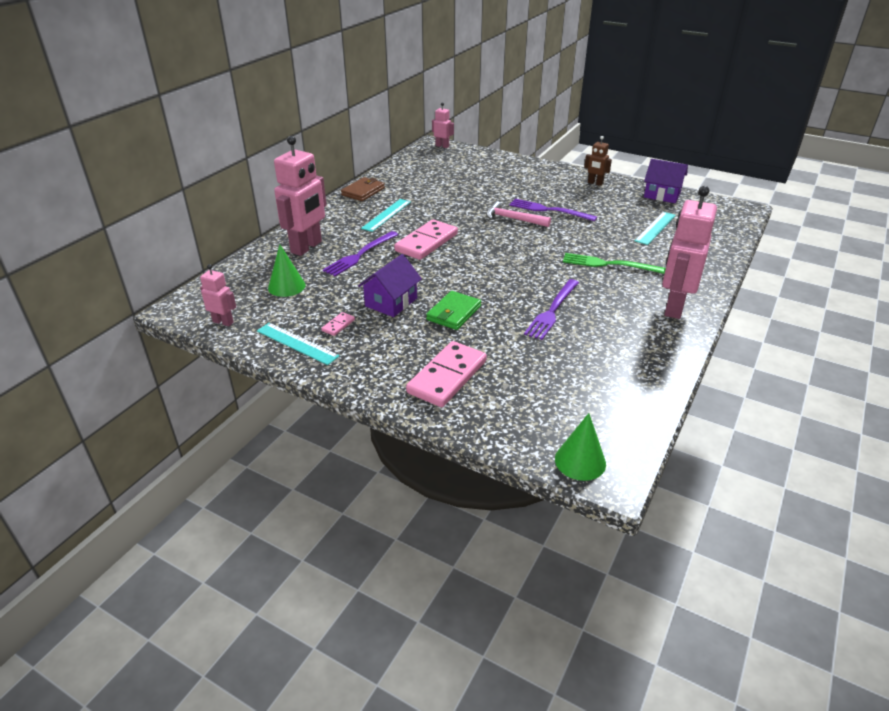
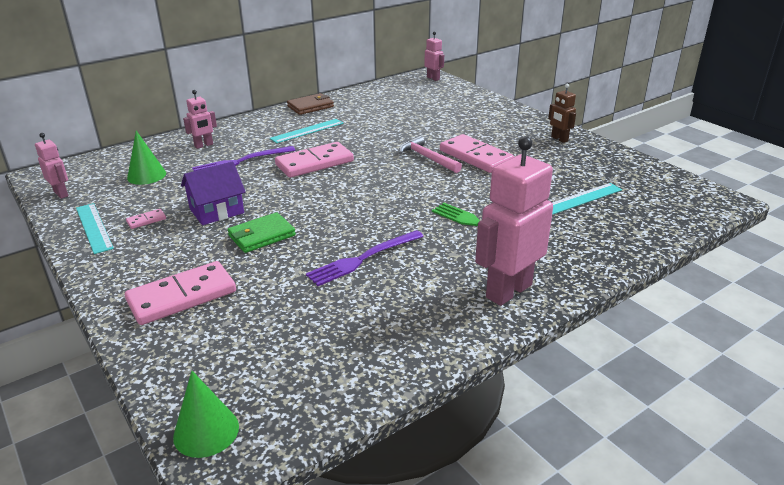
camera: 25 degrees right, 5 degrees down
pink robot [274,136,326,256] -> pink robot [183,90,217,149], size x0.50
purple fork [509,199,597,221] -> pink domino [440,134,514,173]
purple house [644,159,688,203] -> none

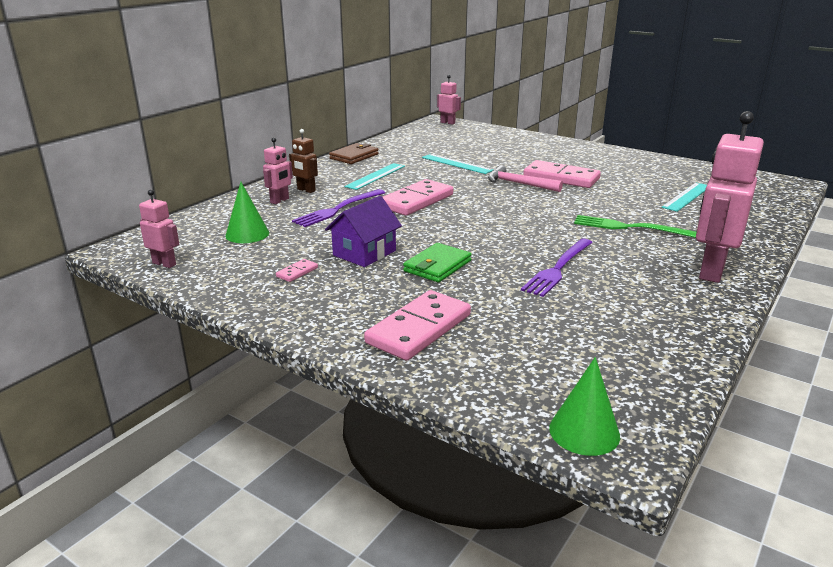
camera: 20 degrees left, 5 degrees down
turquoise ruler [76,203,114,254] -> turquoise ruler moved to [422,154,493,174]
brown robot [548,84,576,143] -> brown robot moved to [289,129,318,193]

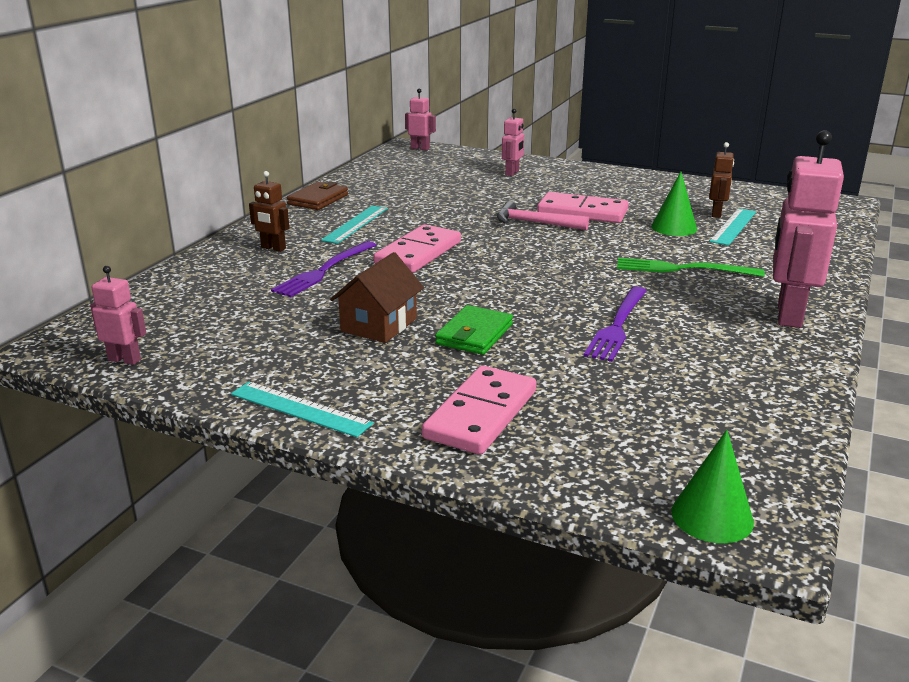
camera: 10 degrees left, 0 degrees up
green cone [225,182,269,243] -> green cone moved to [651,172,697,236]
pink robot [263,137,293,204] -> pink robot moved to [502,109,524,176]
pink domino [276,259,318,282] -> none
purple house [325,196,402,267] -> brown house [330,252,424,343]
turquoise ruler [422,154,493,174] -> turquoise ruler moved to [231,382,374,437]
none -> brown robot [709,142,734,218]

